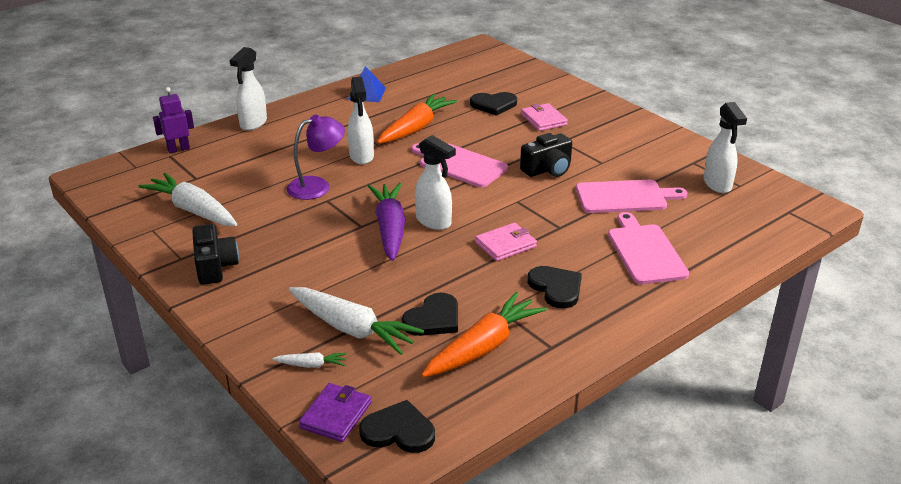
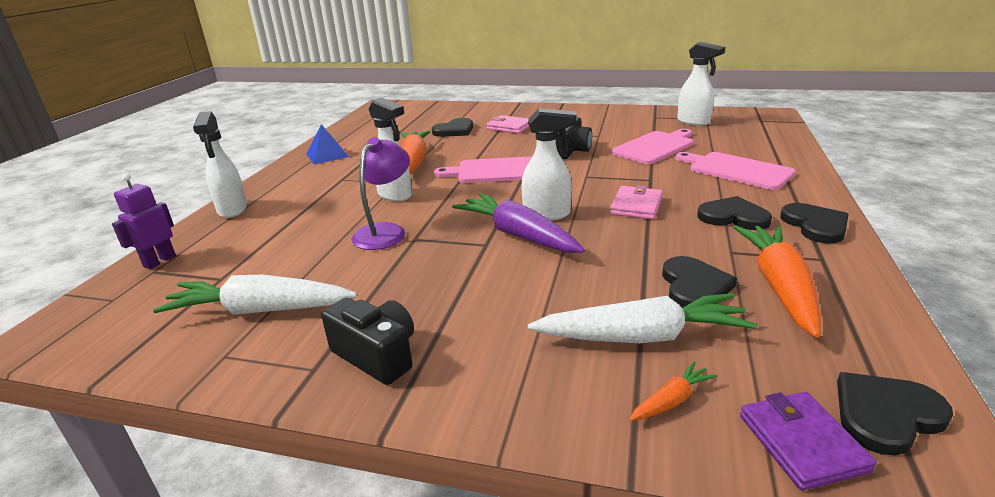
camera: 35 degrees left, 5 degrees down
white carrot [272,352,347,368] -> orange carrot [629,361,718,421]
none -> black heart [780,203,849,243]

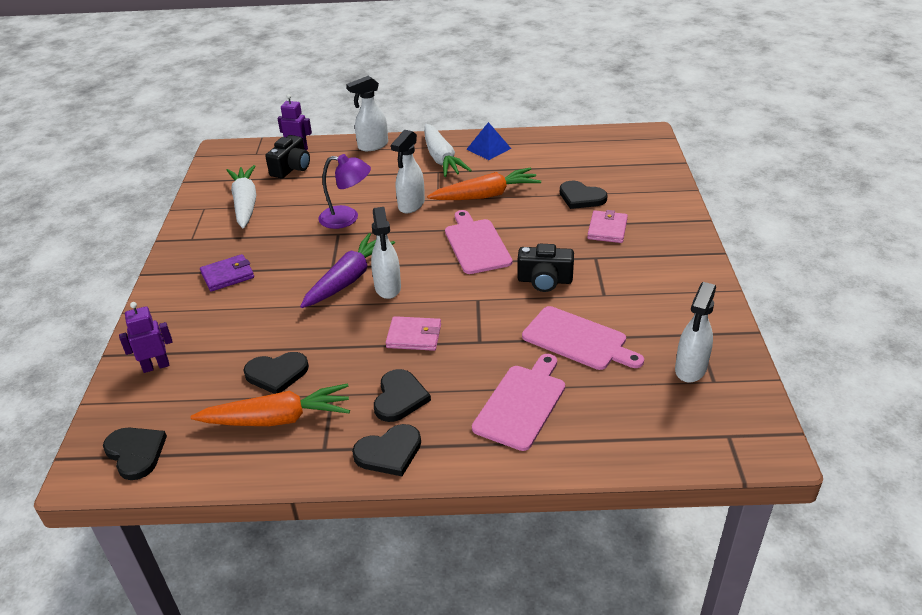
camera: 75 degrees right, 10 degrees up
black camera [321,298,414,385] -> black camera moved to [265,135,310,179]
white carrot [528,293,758,343] -> white carrot moved to [424,124,472,177]
orange carrot [629,361,718,421] -> purple robot [119,302,172,373]
purple wallet [740,392,877,490] -> purple wallet moved to [200,254,254,292]

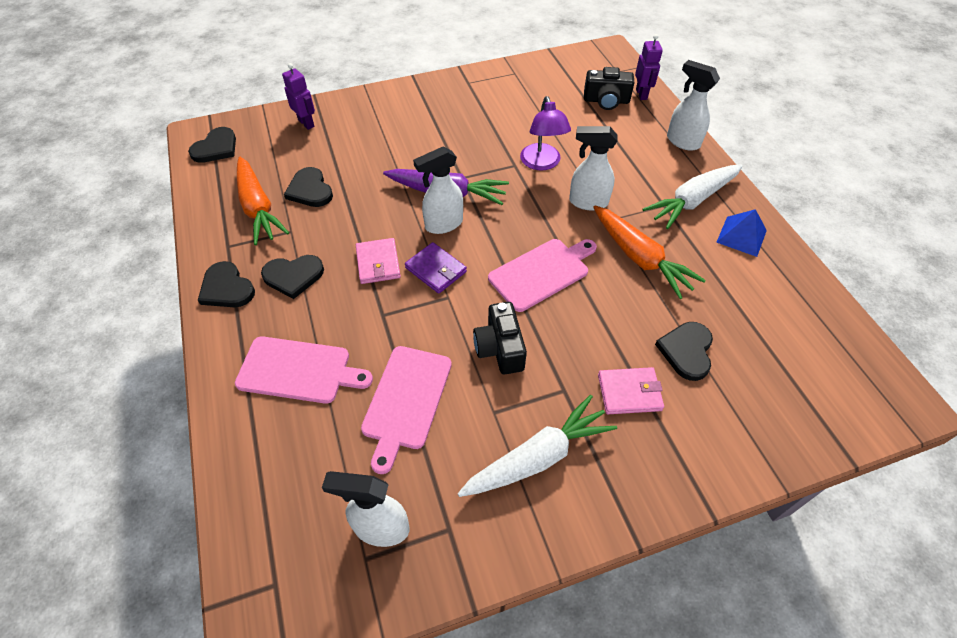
camera: 70 degrees right, 15 degrees up
purple wallet [200,254,254,292] -> purple wallet moved to [405,242,467,294]
white carrot [227,165,256,228] -> white carrot moved to [458,395,617,497]

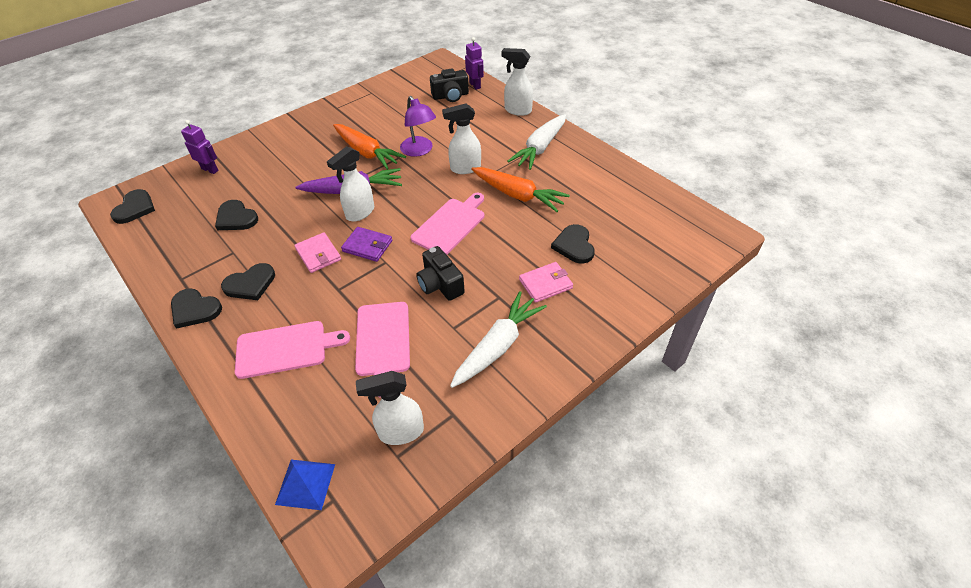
camera: 20 degrees left, 5 degrees down
orange carrot [237,157,289,245] -> orange carrot moved to [333,124,406,170]
blue pyramid [716,209,767,257] -> blue pyramid moved to [275,460,335,510]

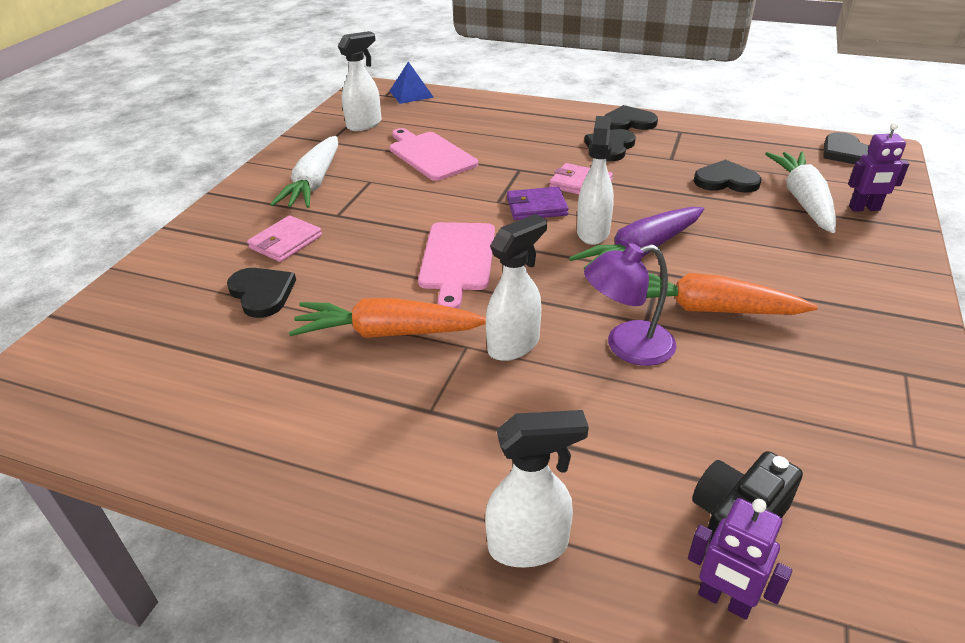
camera: 150 degrees right, 10 degrees down
pink cutting board [235,321,350,379] -> none
purple lamp [400,96,436,157] -> purple lamp turned 45 degrees counterclockwise [584,243,676,366]
black camera [416,246,465,301] -> none
white carrot [508,114,566,170] -> white carrot moved to [765,152,836,233]

